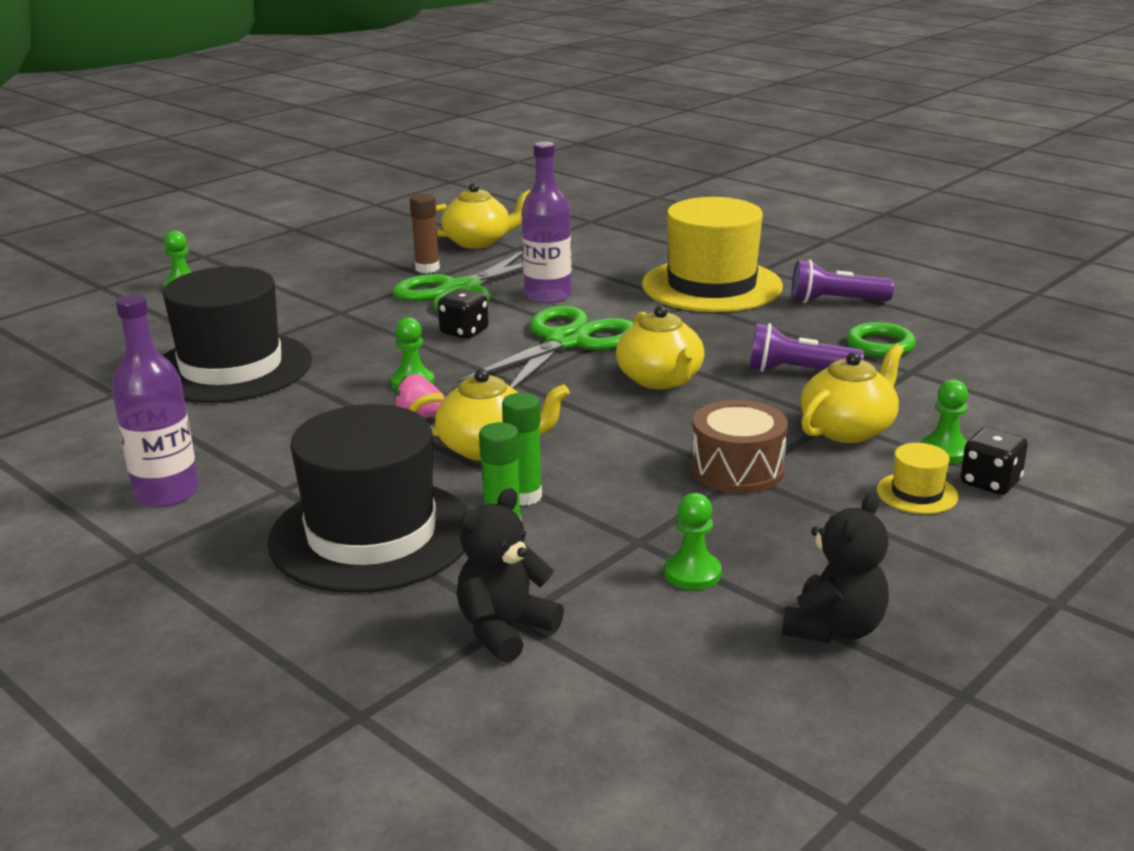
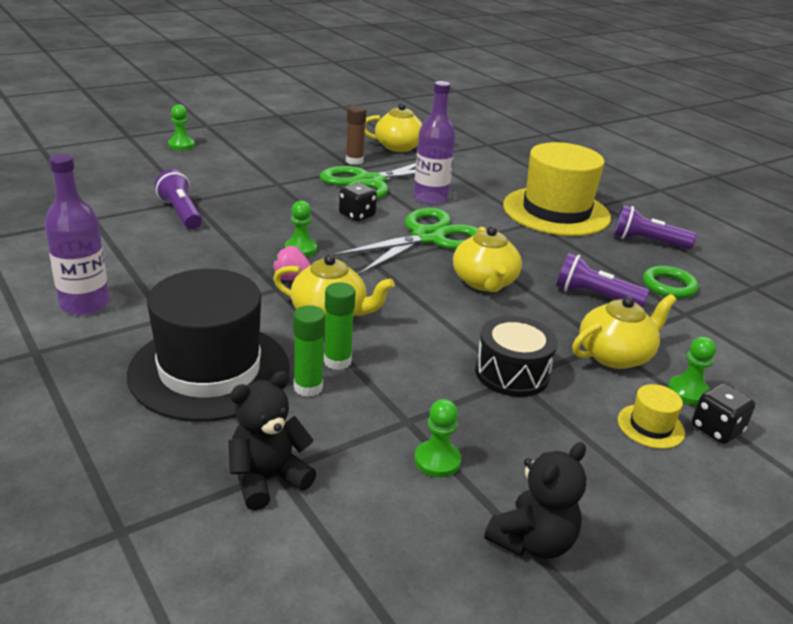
camera: 10 degrees right, 5 degrees up
black hat [162,266,312,403] -> purple flashlight [155,169,202,229]
brown drum [691,400,788,494] -> black drum [475,316,558,397]

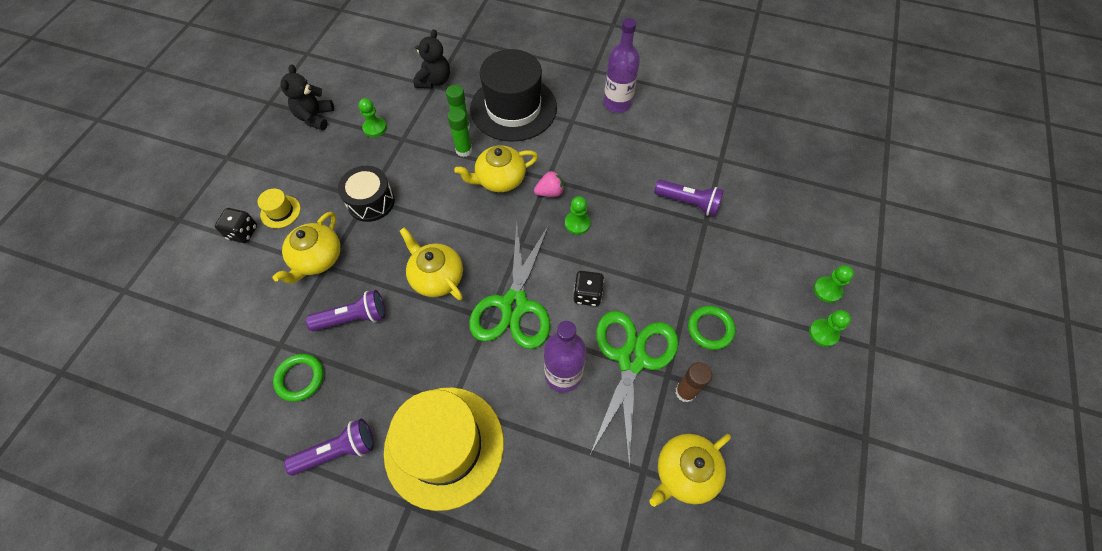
camera: 145 degrees right, 30 degrees up
green pawn [668,337,716,405] -> green pawn moved to [809,310,851,347]
none -> green ring [688,306,735,350]

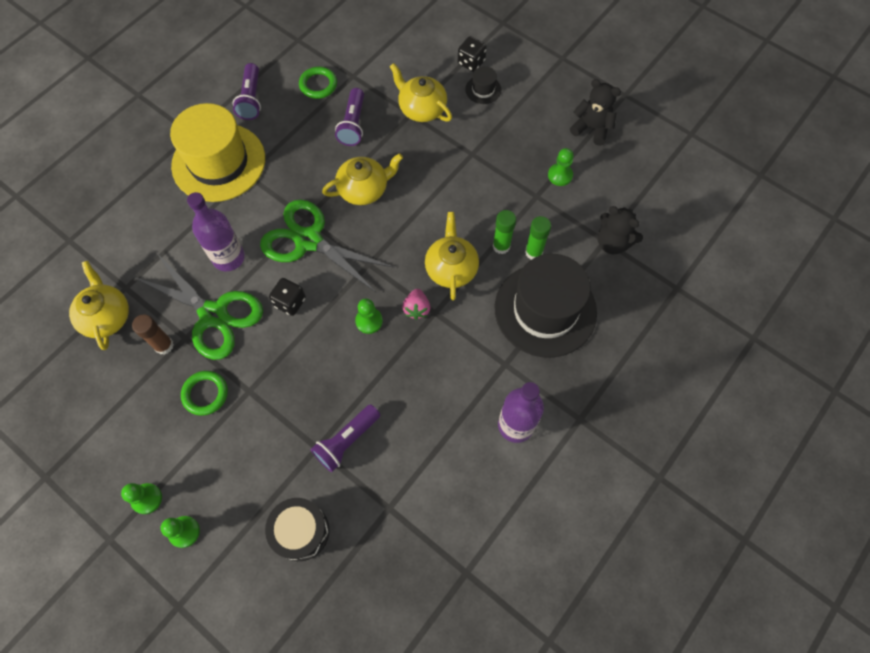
camera: 110 degrees right, 5 degrees up
yellow hat [258,189,301,228] -> black hat [465,66,501,104]
black drum [338,166,395,222] -> black drum moved to [265,498,329,561]

